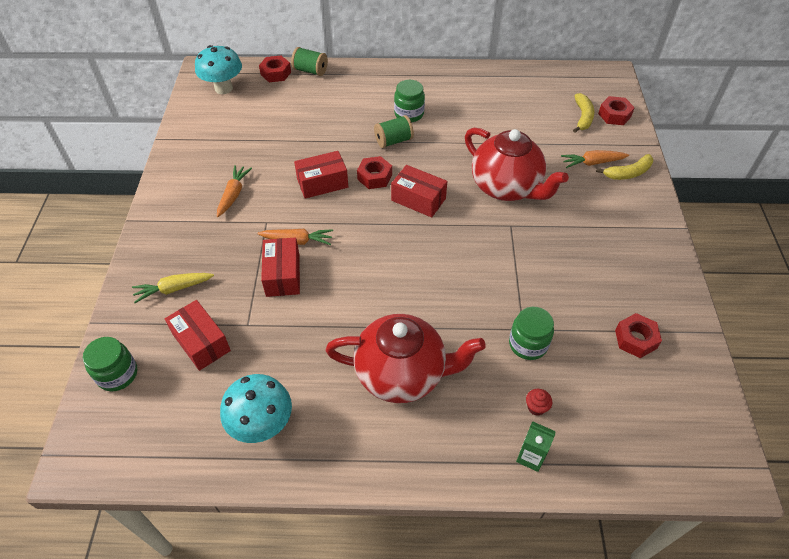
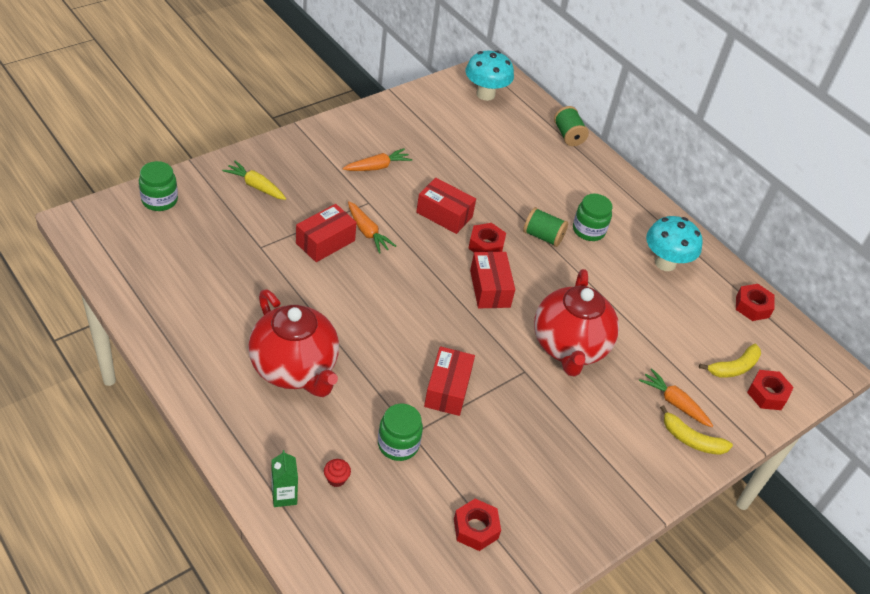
camera: 45 degrees right, 5 degrees down
red box [165,300,231,371] -> red box moved to [424,346,475,416]
turquoise mushroom [220,374,292,443] -> turquoise mushroom moved to [646,216,703,271]
red nut [259,56,291,82] -> red nut moved to [736,284,775,321]

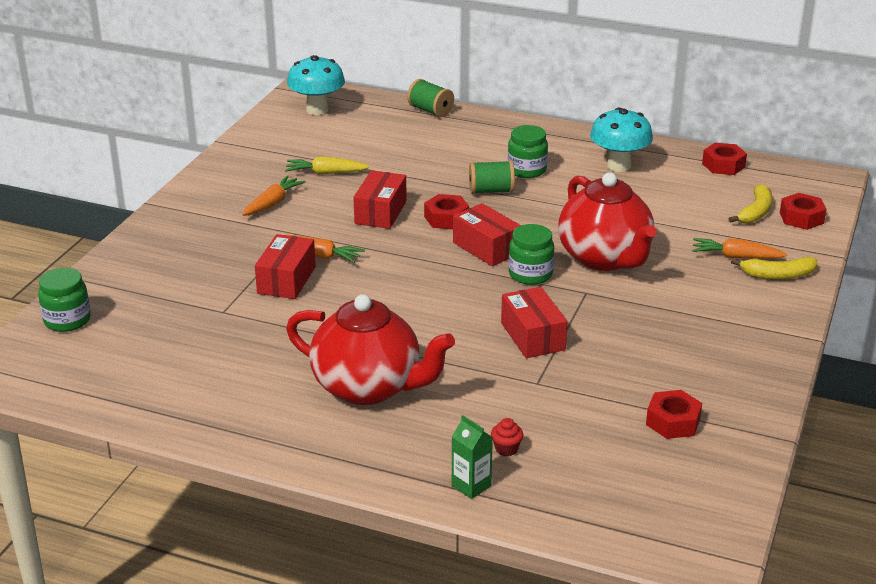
camera: 25 degrees left, 15 degrees down
yellow carrot [222,161,286,200] -> yellow carrot moved to [285,157,370,175]
green jar [378,404,423,461] -> green jar moved to [509,224,554,285]
red box [416,178,476,234] -> red box turned 75 degrees counterclockwise [353,170,407,229]

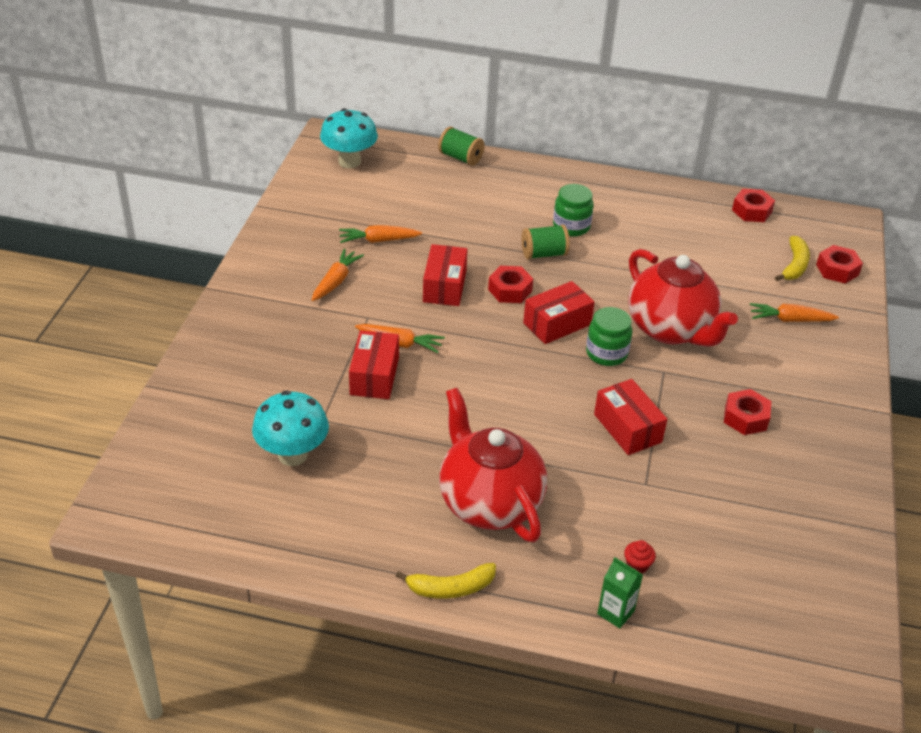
camera: 10 degrees left, 10 degrees up
green jar [38,268,91,332] -> none
yellow carrot [285,157,370,175] -> orange carrot [339,225,422,243]
red teapot [286,294,455,405] -> red teapot turned 135 degrees counterclockwise [439,388,547,542]
red box [453,203,521,266] -> red box turned 75 degrees counterclockwise [523,281,595,344]
turquoise mushroom [590,108,653,172] -> turquoise mushroom moved to [252,391,329,466]
red nut [646,390,702,439] -> red nut moved to [724,389,771,435]
yellow banana [731,257,818,279] -> yellow banana moved to [396,563,496,599]

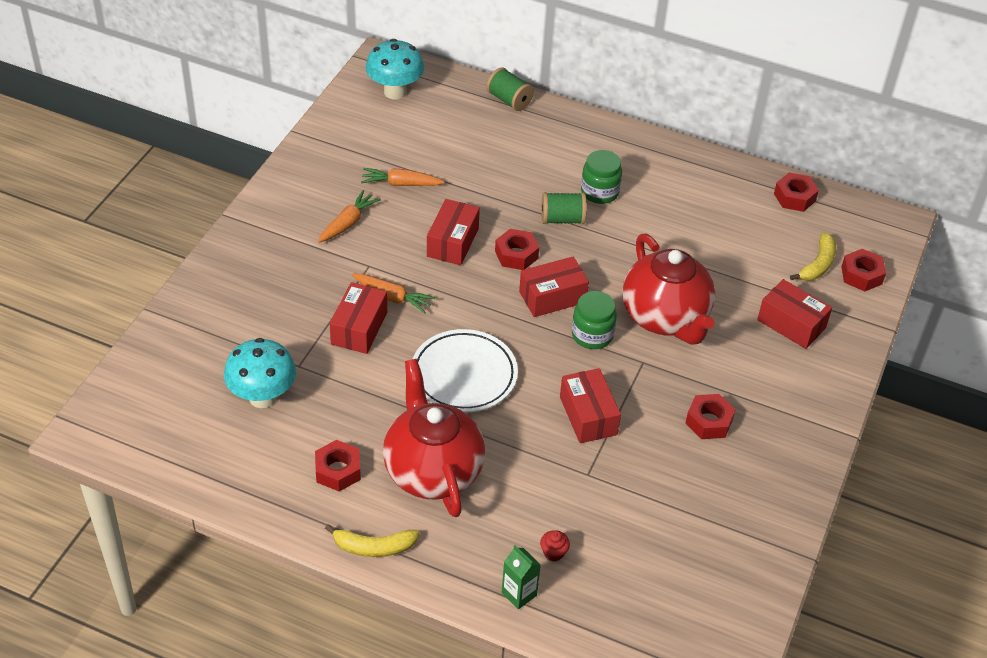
camera: 10 degrees right, 5 degrees up
orange carrot [750,303,839,322] -> red box [757,279,832,349]
none -> red nut [315,440,361,491]
none -> white plate [413,329,518,412]

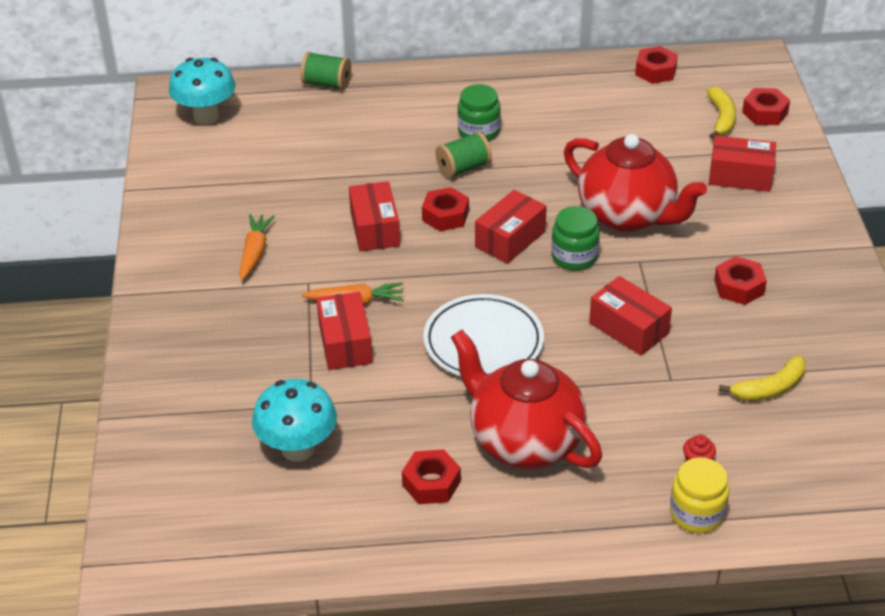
camera: 25 degrees left, 5 degrees down
yellow banana [325,524,419,557] -> yellow banana moved to [719,355,806,401]
orange carrot [361,168,445,186] -> none
green carton [502,545,541,609] -> yellow jar [670,457,729,533]

